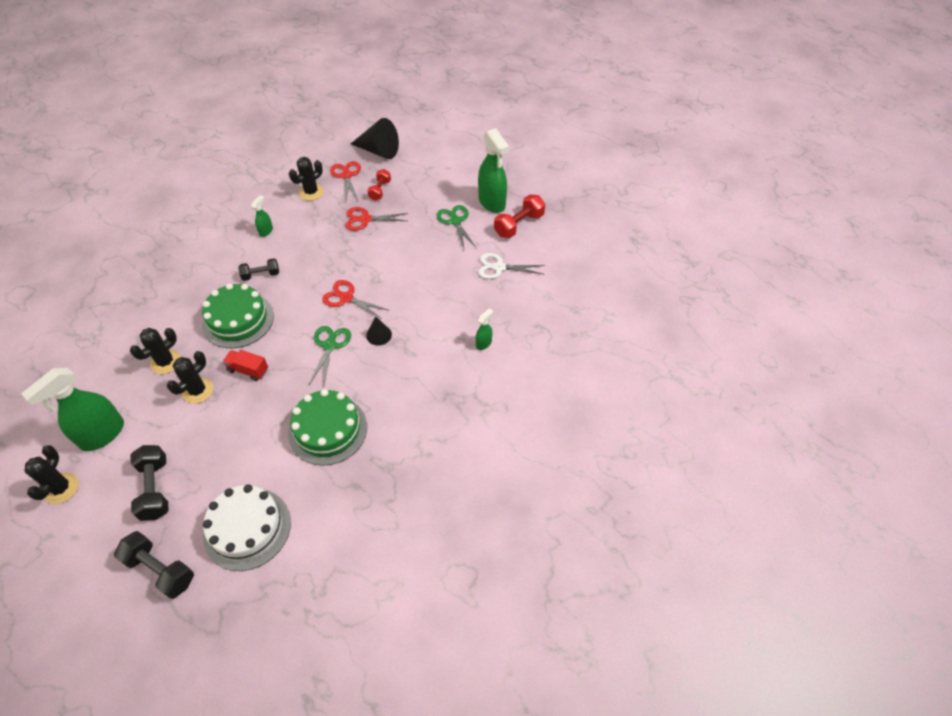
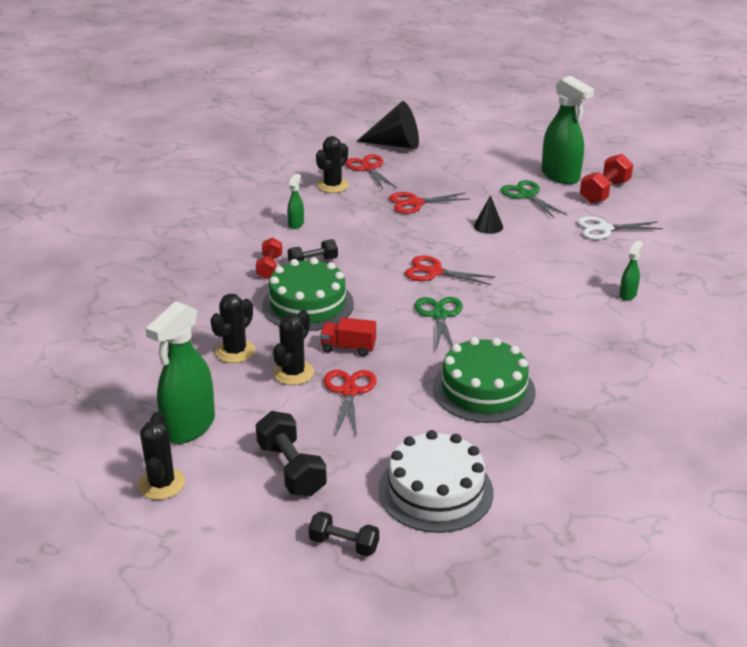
camera: 10 degrees left, 20 degrees down
black dumbbell [114,531,194,599] -> black dumbbell [309,511,379,557], size x0.65
black cone [366,316,392,346] -> black cone moved to [474,195,503,234]
red dumbbell [367,169,391,201] -> red dumbbell moved to [256,238,282,279]
none -> red scissors [324,370,377,436]

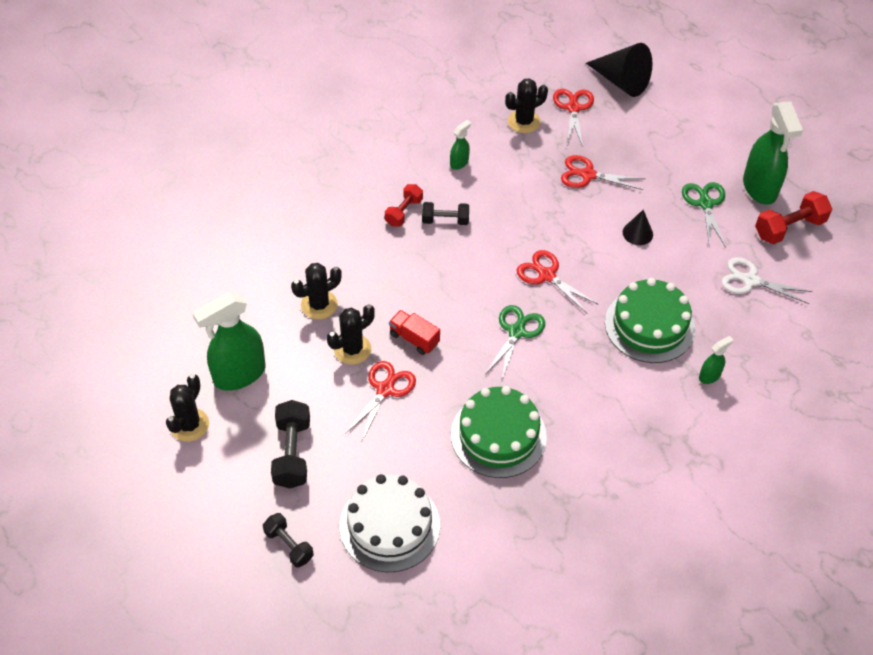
camera: 25 degrees right, 20 degrees up
green cake [262,257,354,331] -> green cake moved to [605,278,695,363]

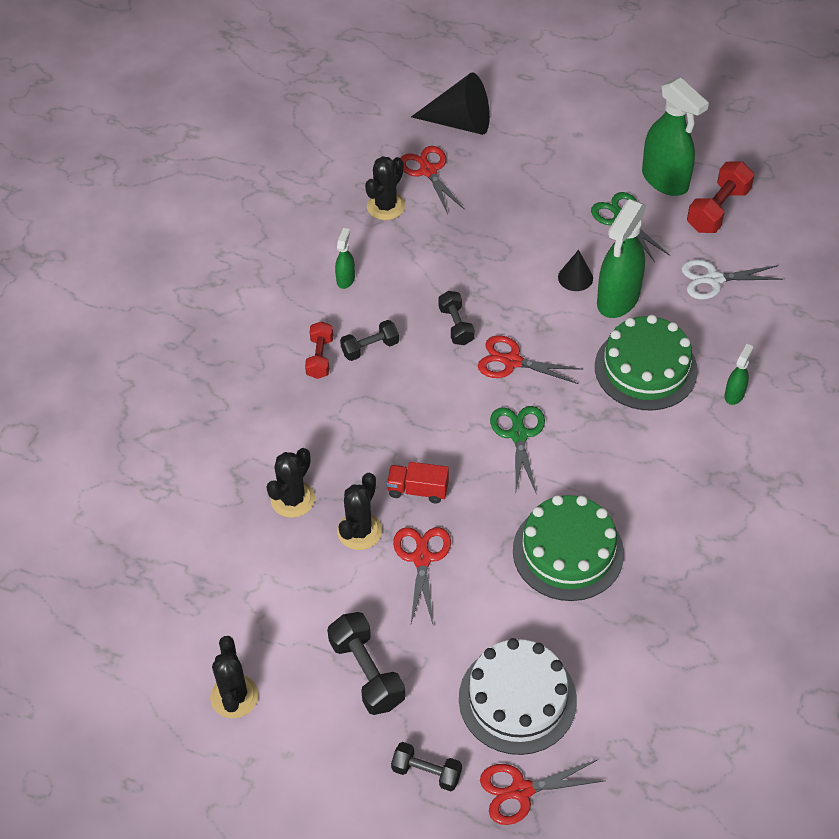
camera: 25 degrees left, 0 degrees up
green spray bottle [192,292,265,391] -> green spray bottle moved to [597,199,646,318]
red scissors [561,155,646,190] -> red scissors moved to [480,760,604,825]
none -> black dumbbell [438,291,475,345]

